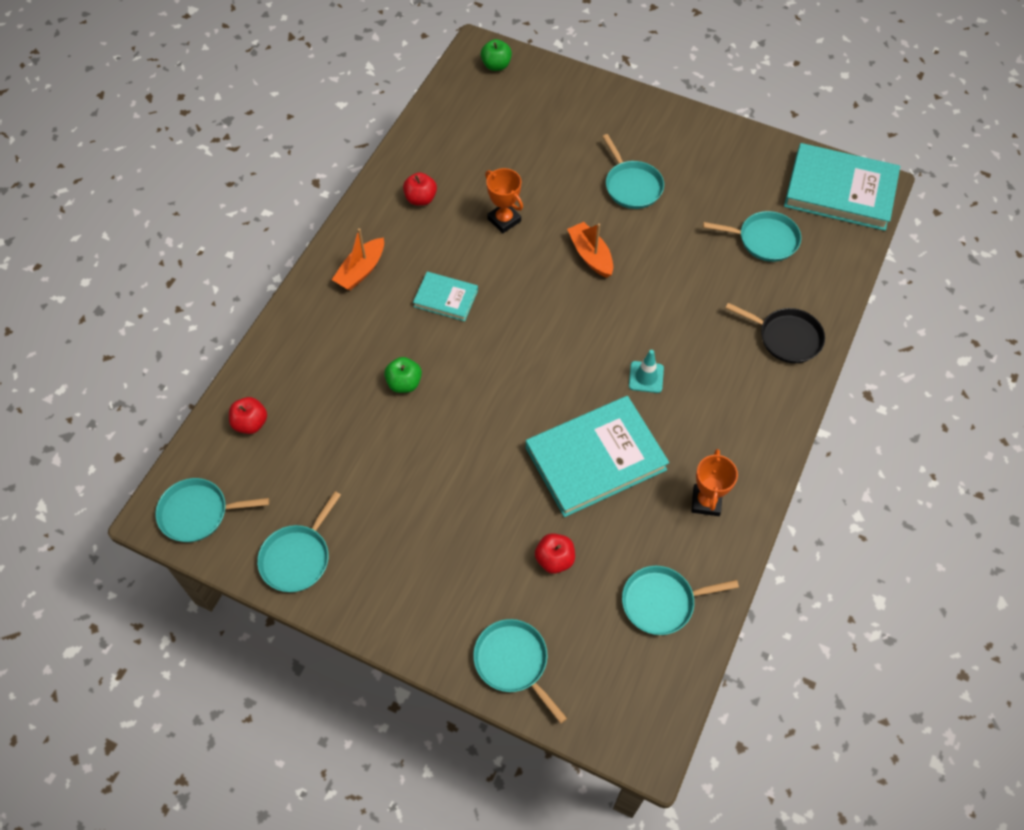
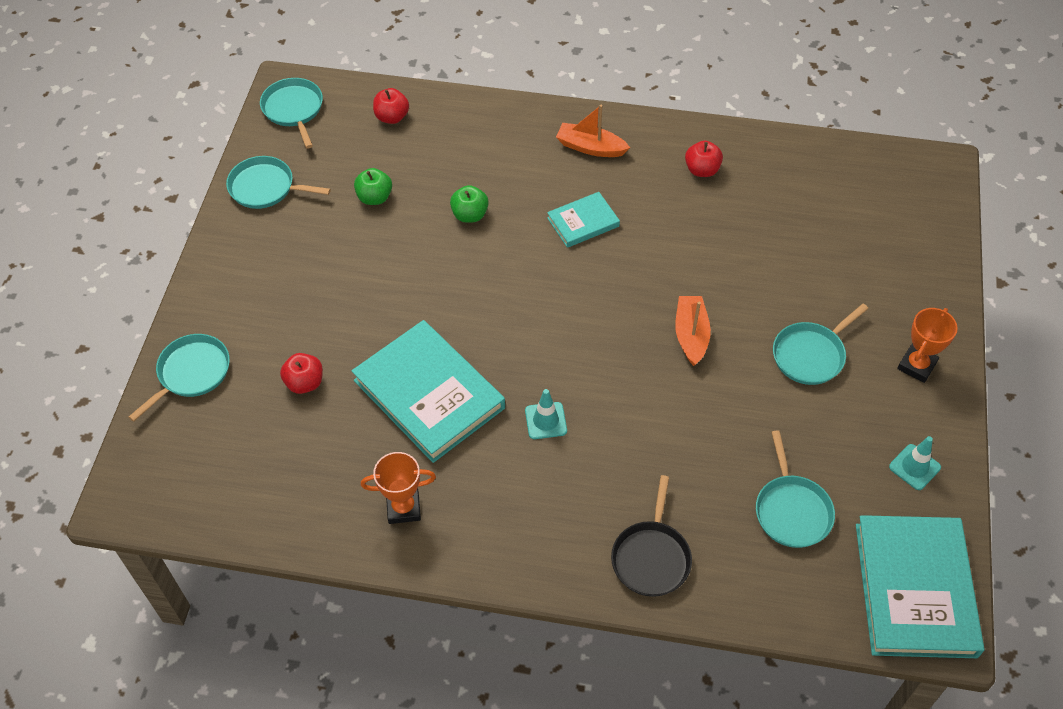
camera: 75 degrees right, 5 degrees down
turquoise book [413,272,478,321] -> turquoise book turned 60 degrees clockwise [547,192,620,248]
green apple [481,39,512,71] -> green apple moved to [354,168,392,205]
orange trophy [485,168,523,233] -> orange trophy moved to [897,308,958,383]
orange boat [567,222,613,278] -> orange boat turned 45 degrees counterclockwise [675,296,711,366]
turquoise pan [622,566,739,635] -> none
none -> turquoise traffic cone [889,436,941,490]

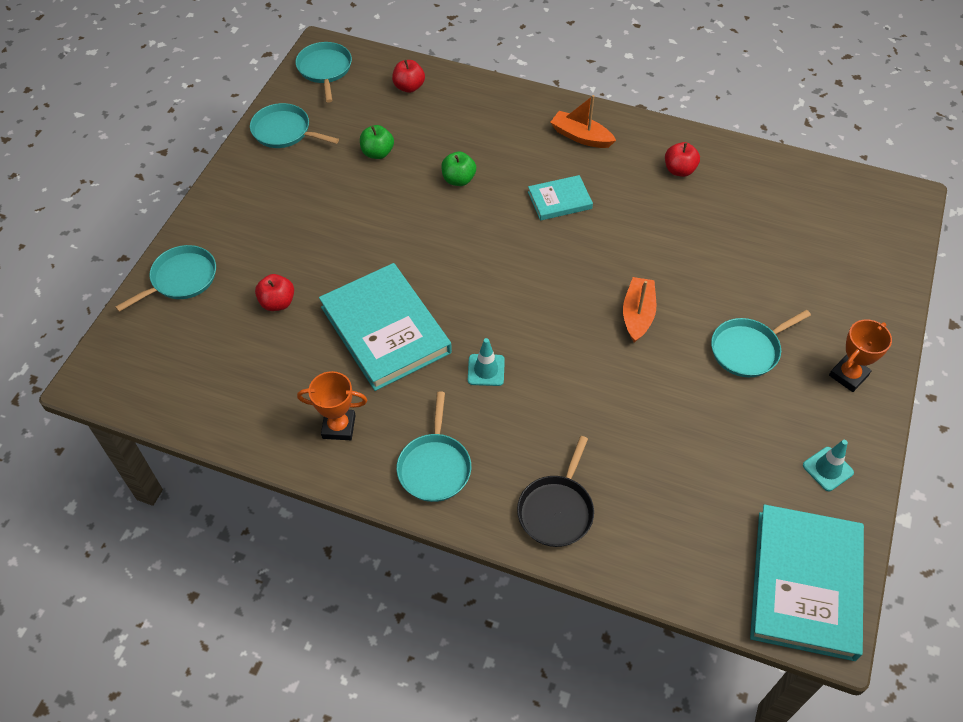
camera: 10 degrees right, 0 degrees up
turquoise pan [756,430,835,548] -> turquoise pan moved to [396,391,471,502]

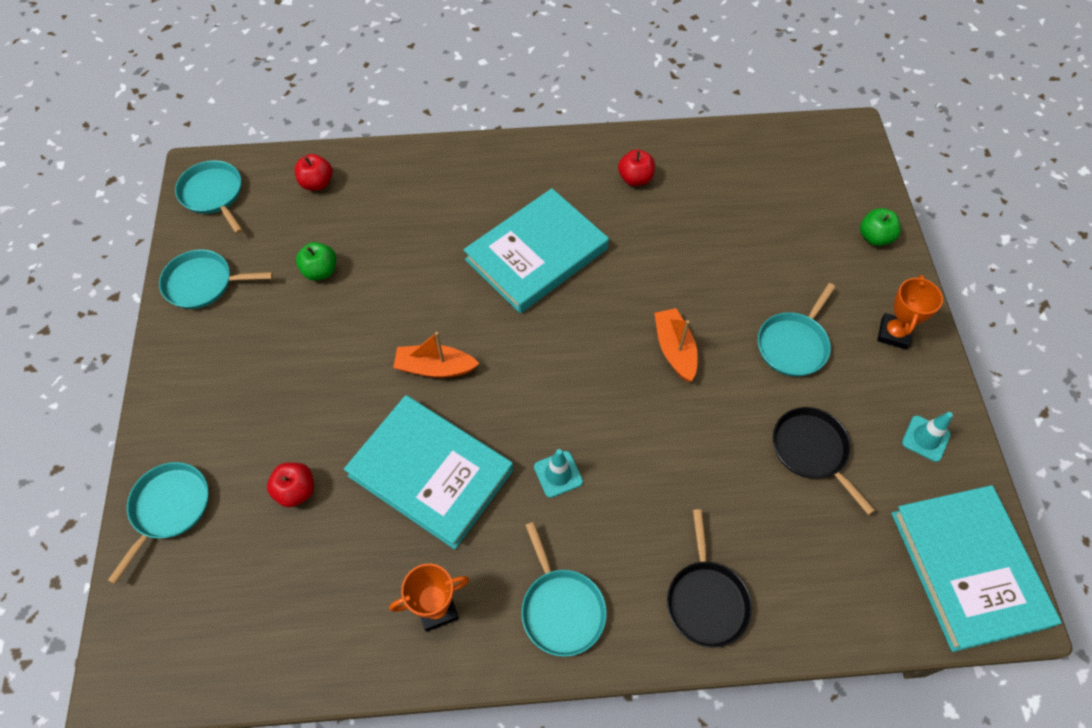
camera: 25 degrees left, 5 degrees up
green apple [441,152,476,186] -> green apple moved to [860,208,901,246]
turquoise book [528,175,593,221] -> turquoise book [463,188,609,313], size x1.96
orange boat [550,95,616,148] -> orange boat moved to [393,332,479,378]
none -> black pan [773,407,875,515]

